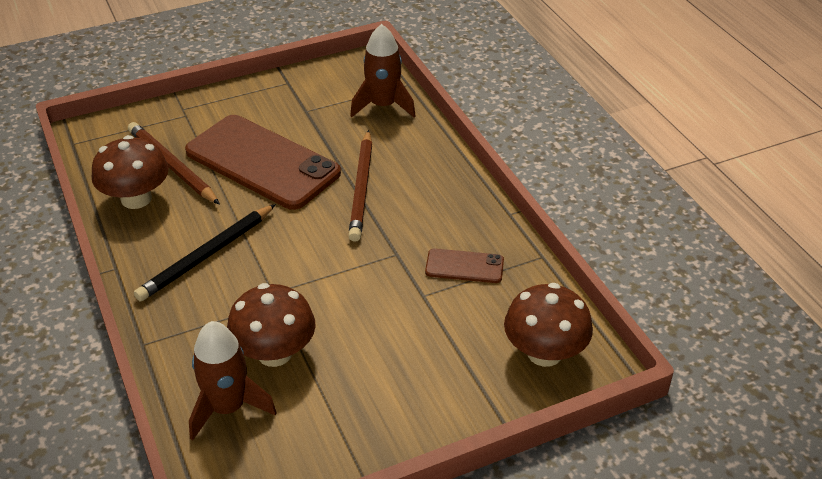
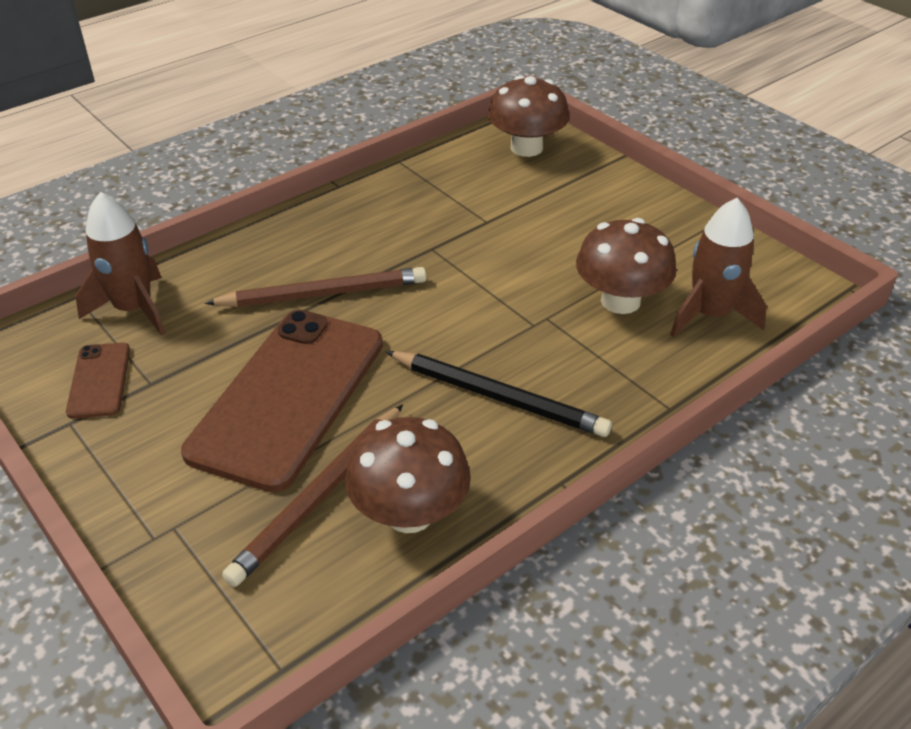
camera: 105 degrees left, 0 degrees up
brown phone [425,248,504,283] -> brown phone moved to [66,342,130,419]

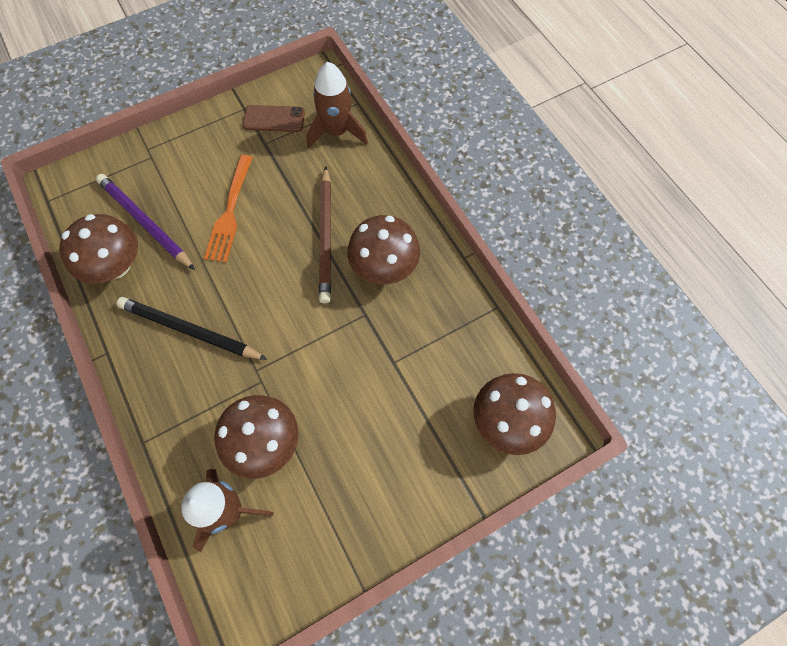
camera: 100 degrees right, 25 degrees up
brown phone [181,310,383,492] -> orange fork [204,155,253,263]
brown pencil [222,404,403,587] -> purple pencil [96,174,195,270]
black pencil [385,351,612,437] -> black pencil turned 75 degrees clockwise [117,297,267,360]
none -> brown mushroom [347,215,420,285]

